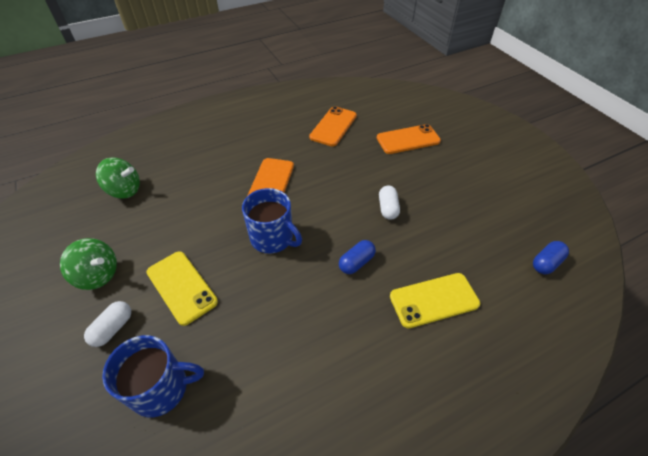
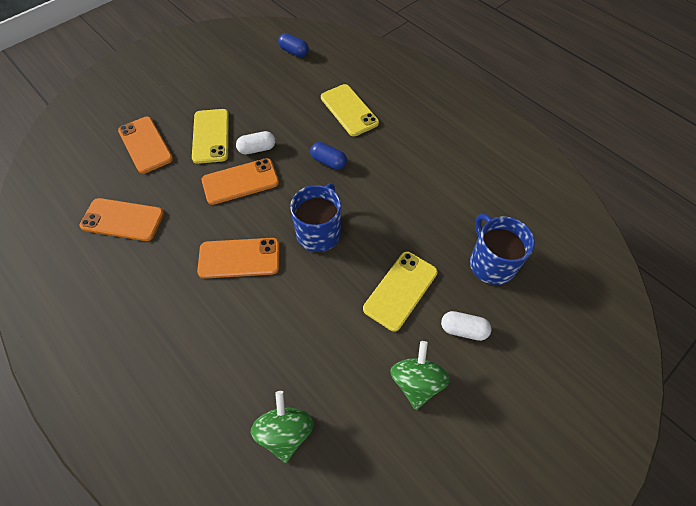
camera: 105 degrees left, 10 degrees up
none -> yellow phone [192,109,229,164]
none -> orange phone [202,158,279,205]

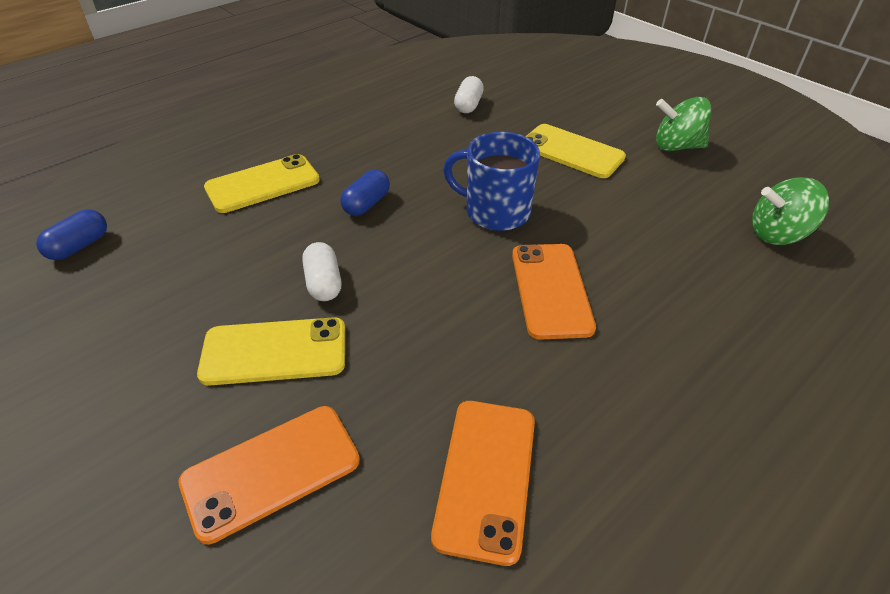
camera: 90 degrees left, 15 degrees down
orange phone [202,158,279,205] -> none
white capsule [441,311,492,341] -> white capsule moved to [454,76,484,113]
blue mug [470,214,535,285] -> none

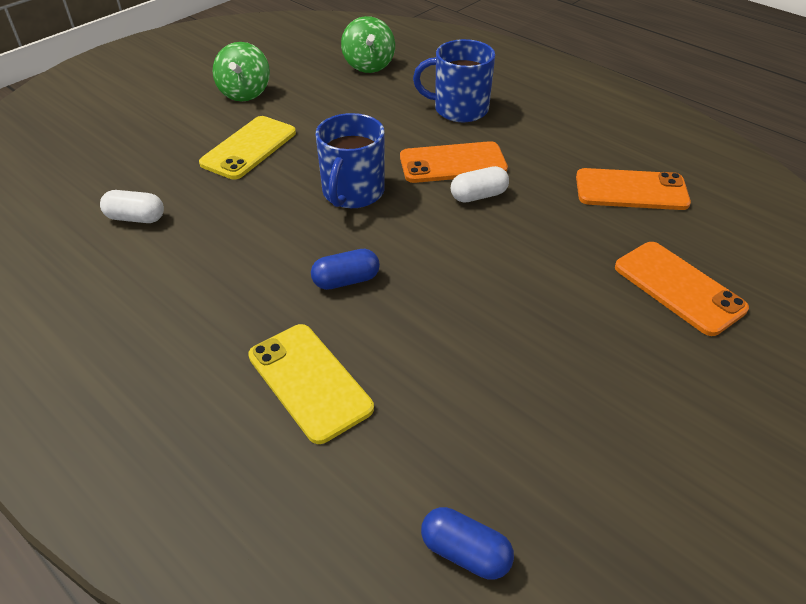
camera: 95 degrees left, 0 degrees up
yellow phone [197,317,345,386] -> none
white capsule [302,242,341,301] -> white capsule moved to [451,166,509,203]
blue capsule [340,170,390,216] -> blue capsule turned 45 degrees counterclockwise [311,249,380,290]
none -> blue mug [413,39,495,122]

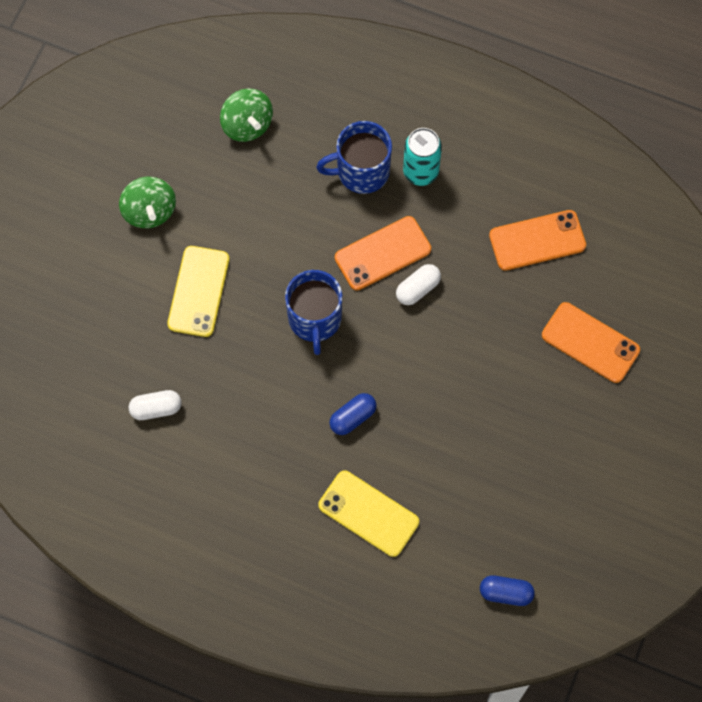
camera: 20 degrees left, 25 degrees up
none -> turquoise can [403,128,442,186]

